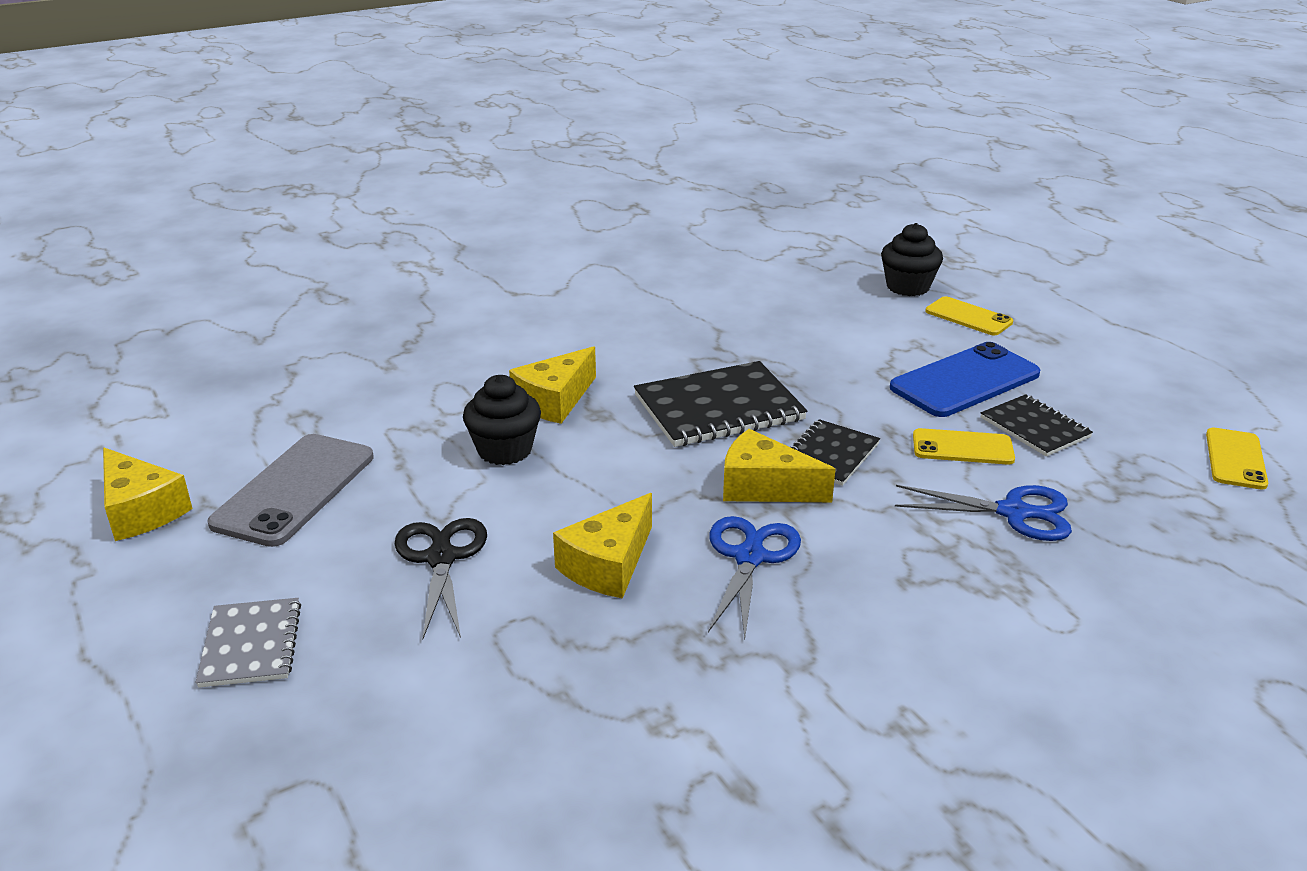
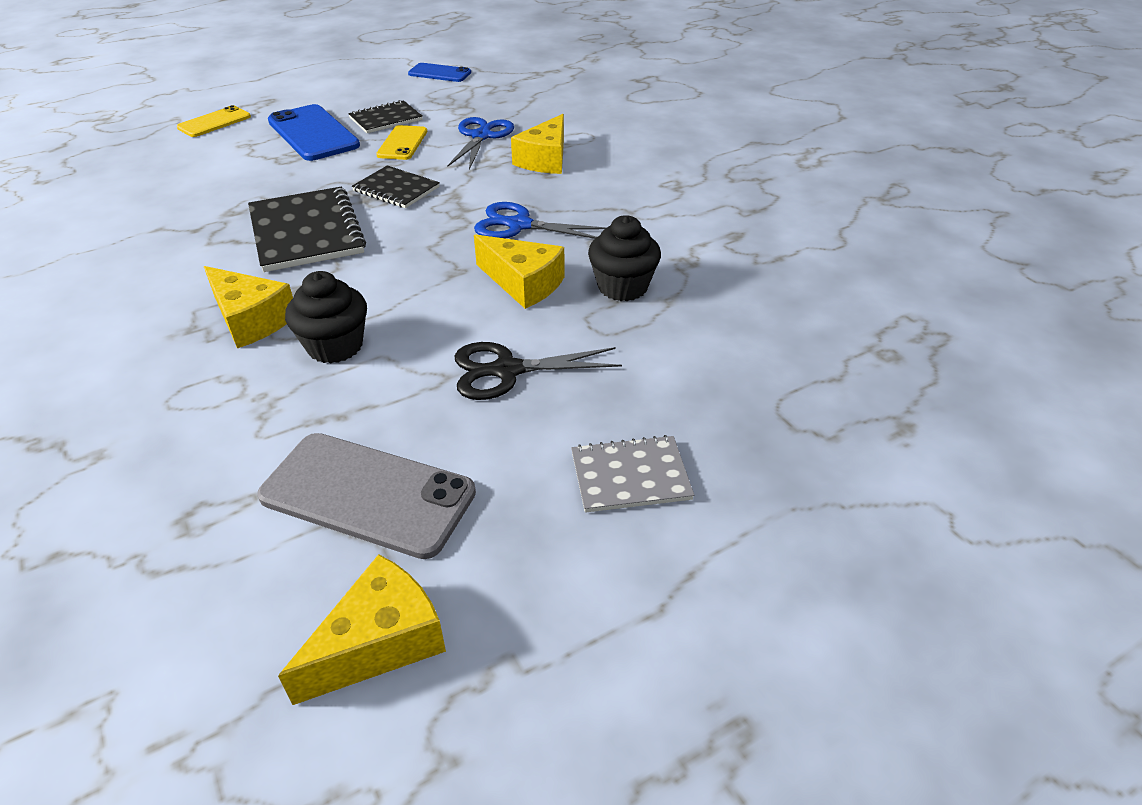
camera: 90 degrees left, 10 degrees up
yellow cheese [723,429,836,502] -> yellow cheese moved to [511,114,564,174]
black cupcake [881,223,943,296] -> black cupcake moved to [588,215,661,301]
yellow phone [1206,428,1268,490] -> blue phone [408,63,471,82]

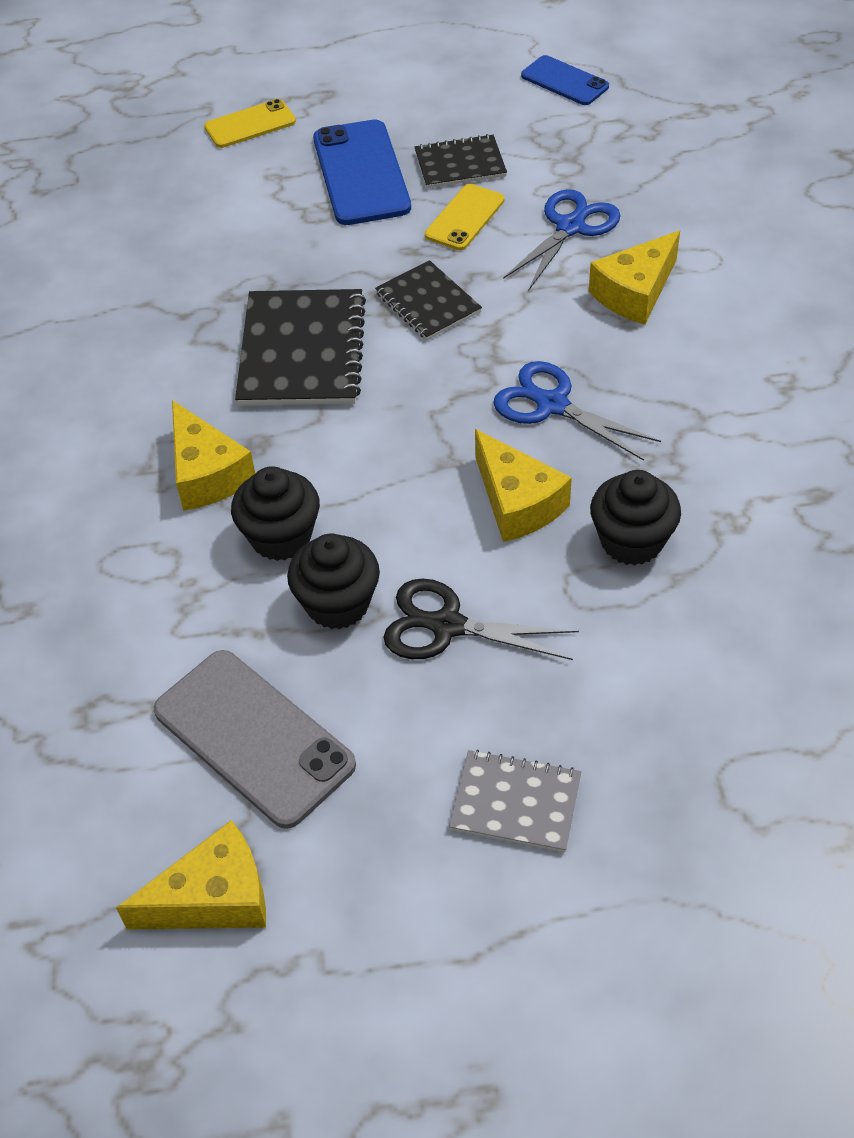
camera: 25 degrees right, 10 degrees up
none -> black cupcake [287,533,380,629]

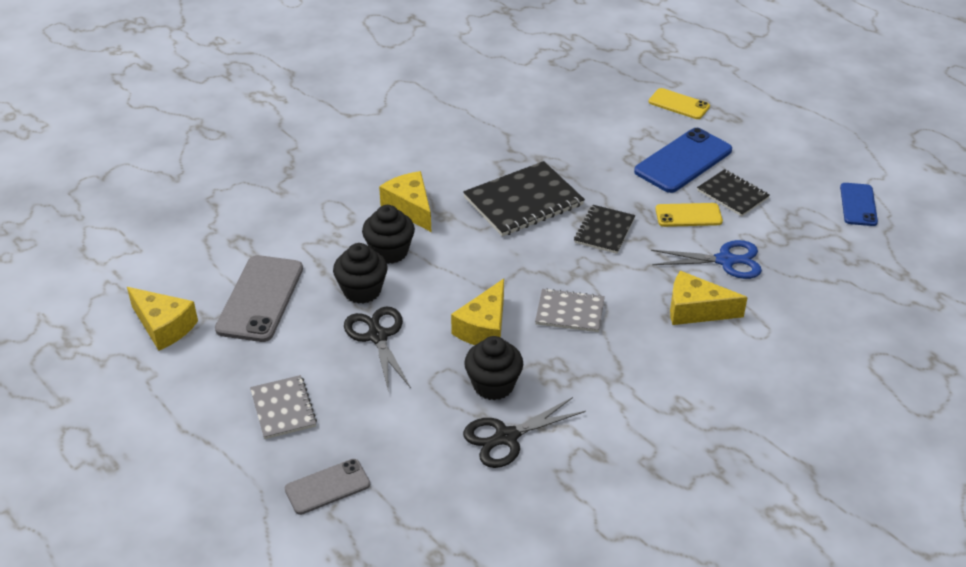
camera: 55 degrees right, 10 degrees down
yellow cheese [172,400,255,511] -> yellow cheese turned 120 degrees clockwise [379,171,431,232]
blue scissors [493,361,661,461] -> grey notebook [535,288,605,332]
none -> grey phone [285,459,370,515]
none -> black scissors [463,397,586,468]

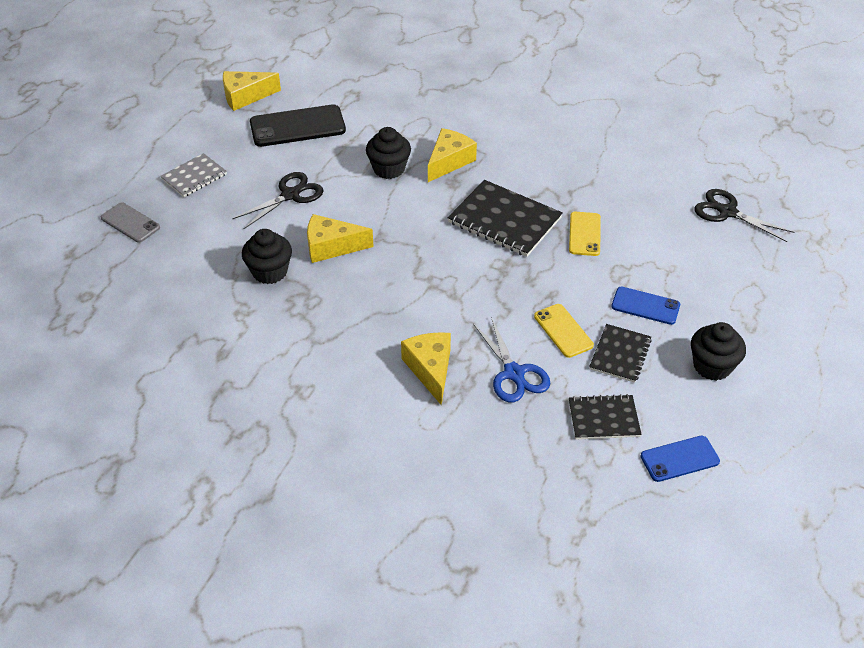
camera: 65 degrees right, 5 degrees up
yellow cheese [127,287,198,351] -> yellow cheese turned 60 degrees clockwise [223,71,281,111]
grey phone [215,255,303,342] -> black phone [250,104,346,147]
black cupcake [333,243,388,304] -> black cupcake moved to [691,322,746,381]
black scissors [463,397,586,468] -> black scissors moved to [694,189,794,242]
grey notebook [535,288,605,332] -> none
black notebook [574,205,635,254] -> black notebook moved to [569,394,642,440]
blue phone [634,128,732,193] -> blue phone [611,287,680,325], size x0.59
yellow phone [648,88,710,119] -> yellow phone moved to [569,212,601,256]

